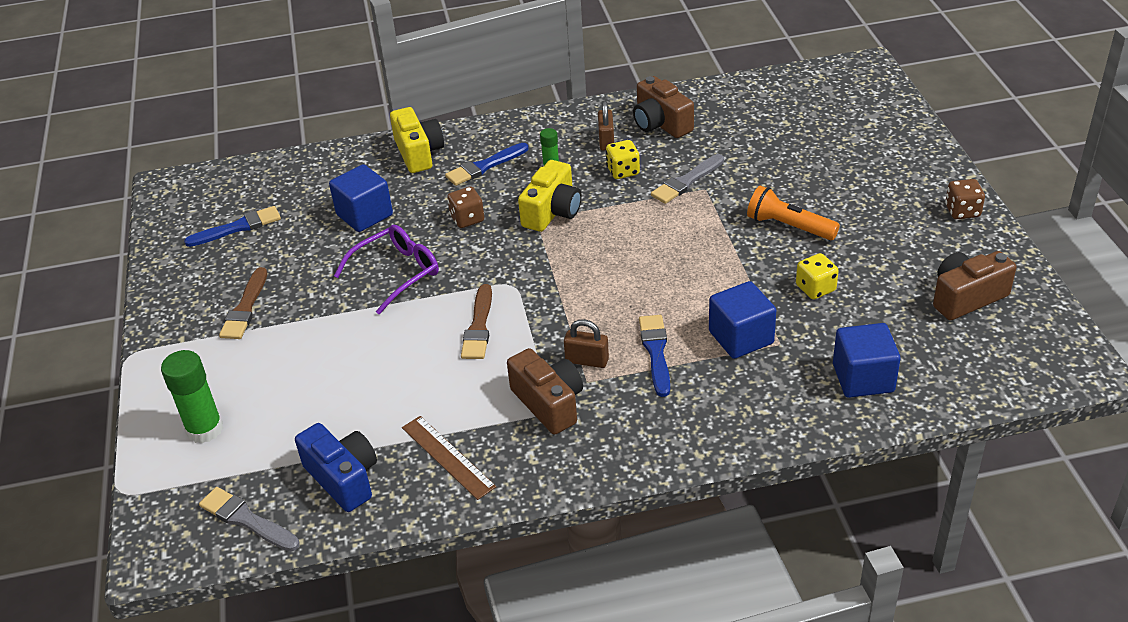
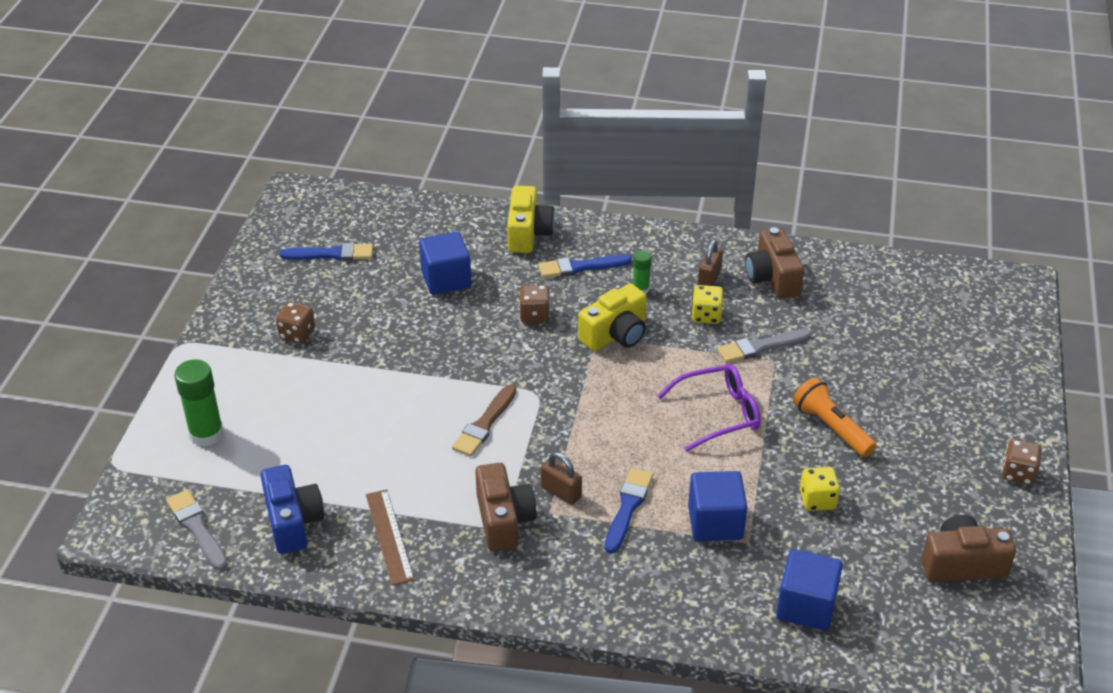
camera: 20 degrees right, 0 degrees up
brown brush [219,267,267,339] -> brown dice [276,302,315,343]
purple glasses [334,225,439,314] -> purple glasses moved to [657,364,761,452]

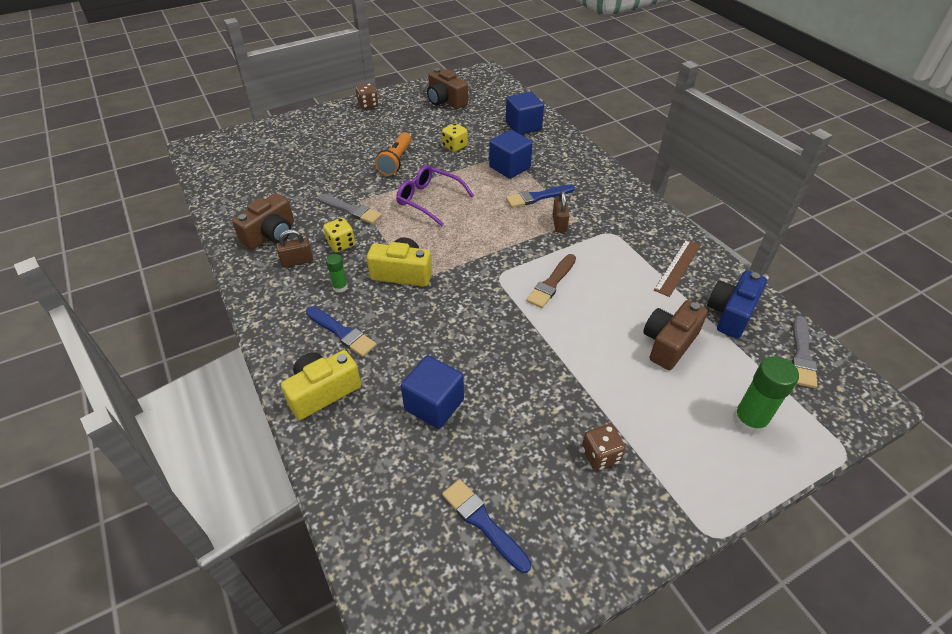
camera: 130 degrees left, 5 degrees up
brown brush [452,385,516,457] -> brown brush turned 135 degrees clockwise [526,254,576,308]
brown camera [475,463,536,552] -> brown camera moved to [643,300,708,370]
brown dice [519,285,550,323] -> none

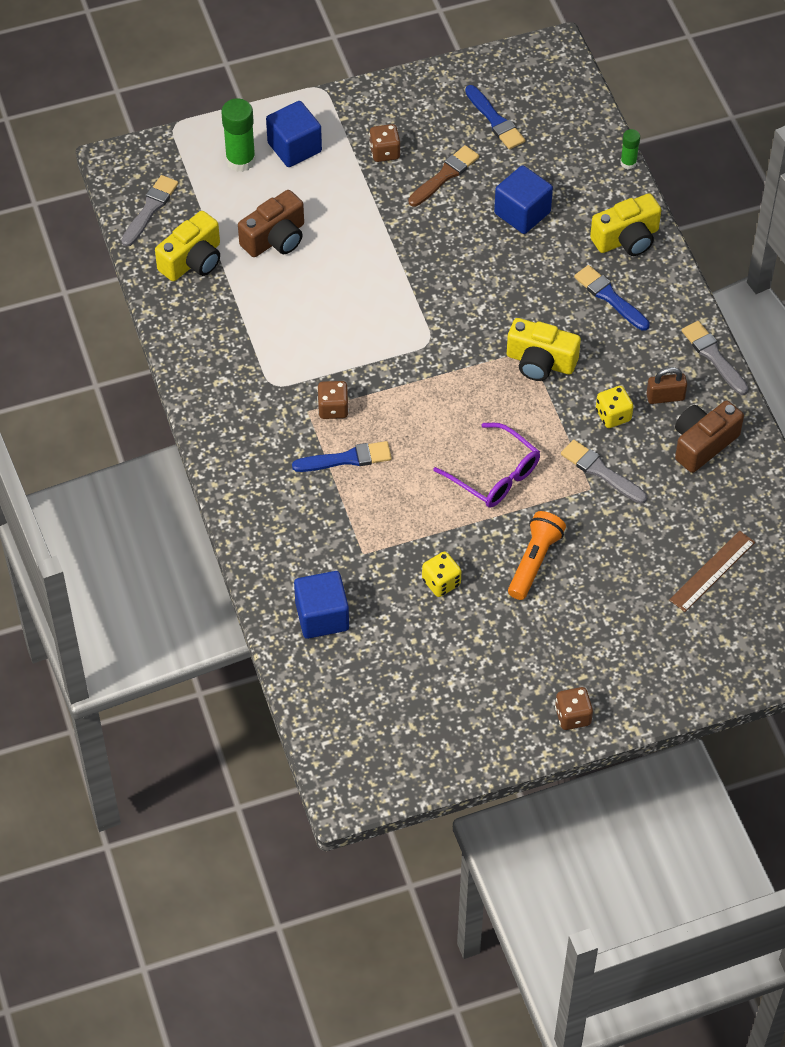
camera: 170 degrees left, 10 degrees up
green glue stick [326,254,348,293] -> green glue stick moved to [620,129,640,169]
brown camera [427,68,468,109] -> none
blue cube [489,130,533,179] -> blue cube moved to [266,101,322,167]
brown brush [526,254,576,308] -> brown brush moved to [408,145,479,207]
brown padlock [553,191,570,233] -> brown dice [317,381,349,419]
brown ruler [654,240,701,297] -> brown ruler moved to [669,531,755,612]
blue camera [707,271,767,339] -> yellow camera [155,211,220,281]
none -> grey brush [682,321,749,395]

